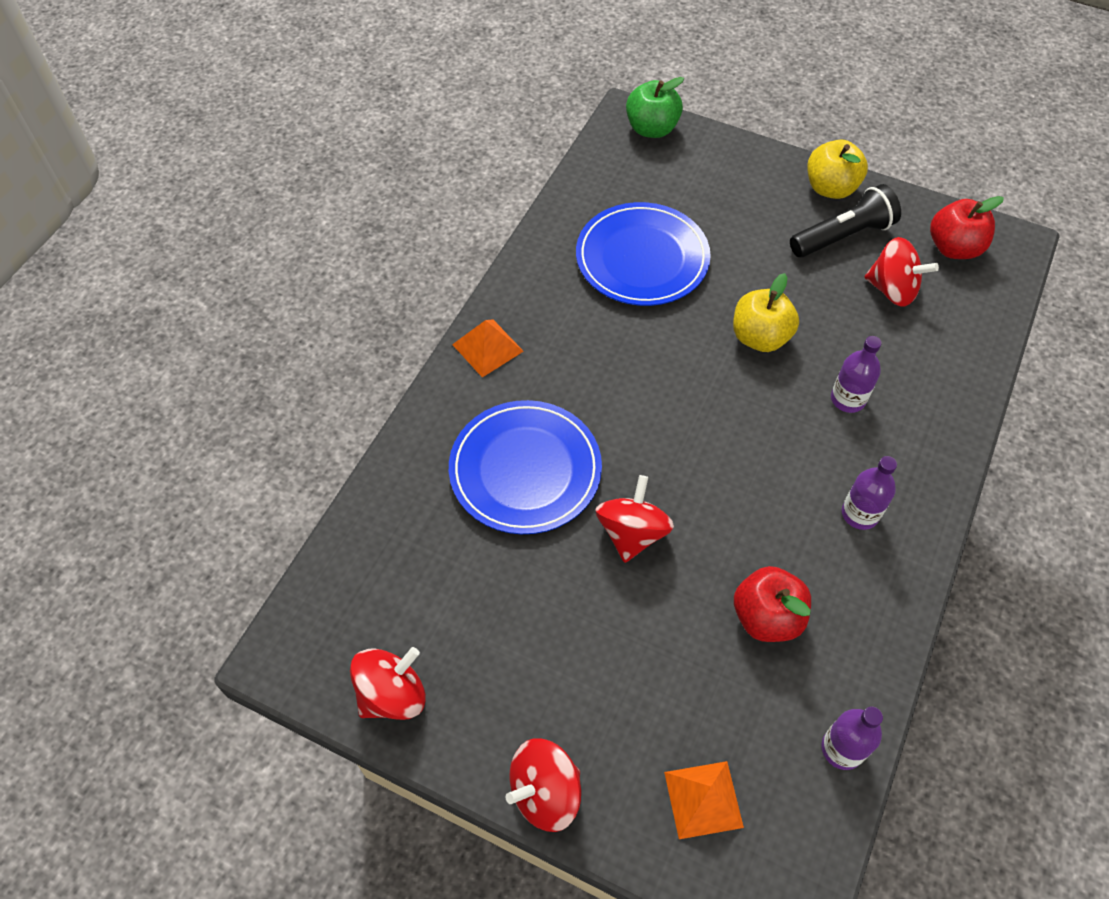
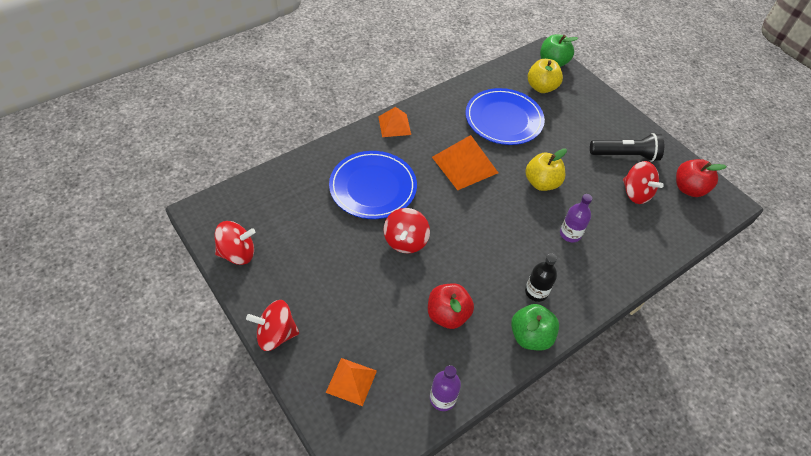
camera: 25 degrees right, 5 degrees down
red spinning top [595,475,674,563] -> red spinning top turned 150 degrees clockwise [383,208,430,254]
yellow apple [807,140,868,199] -> yellow apple moved to [528,59,563,93]
purple bottle [842,456,897,530] -> black bottle [525,254,557,302]
none -> orange pyramid [432,135,498,190]
none -> green apple [511,304,559,351]

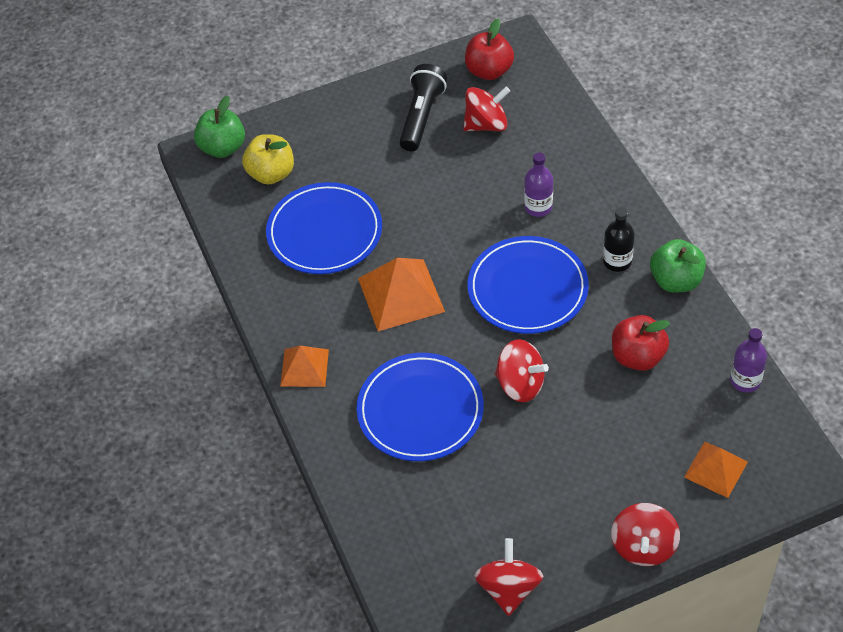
camera: 70 degrees left, 0 degrees up
yellow apple [525,148,567,191] -> none
none -> blue plate [468,236,589,334]

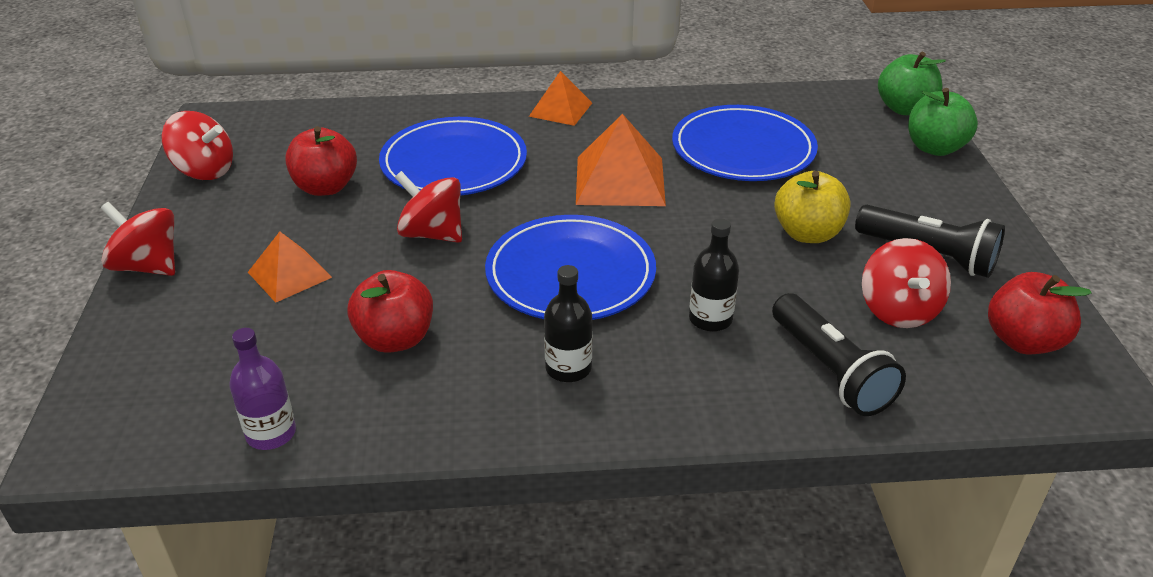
camera: 105 degrees right, 15 degrees down
yellow apple [242,134,294,184] -> yellow apple moved to [774,171,851,243]
red spinning top [495,339,549,402] -> red spinning top turned 75 degrees clockwise [395,171,462,243]
purple bottle [524,152,553,217] -> black bottle [689,218,739,332]
green apple [650,239,706,293] -> green apple moved to [908,88,978,156]
orange pyramid [684,441,748,498] -> orange pyramid moved to [248,232,332,303]
none -> red apple [285,126,357,196]
none -> black flashlight [772,293,906,416]

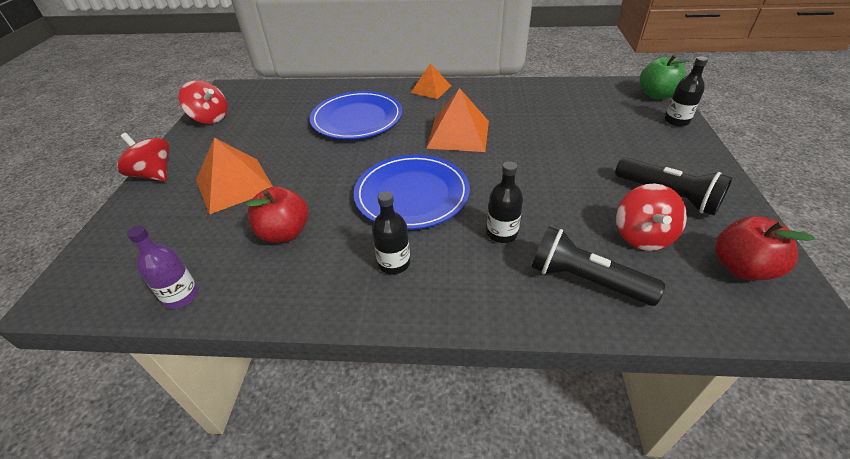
camera: 10 degrees right, 5 degrees up
orange pyramid [248,232,332,303] -> orange pyramid [196,138,273,214], size x1.60
red apple [285,126,357,196] -> none
red spinning top [395,171,462,243] -> none
blue plate [672,105,818,181] -> none
black flashlight [772,293,906,416] -> black flashlight turned 135 degrees clockwise [532,226,665,306]
yellow apple [774,171,851,243] -> none
green apple [908,88,978,156] -> black bottle [665,56,708,127]

